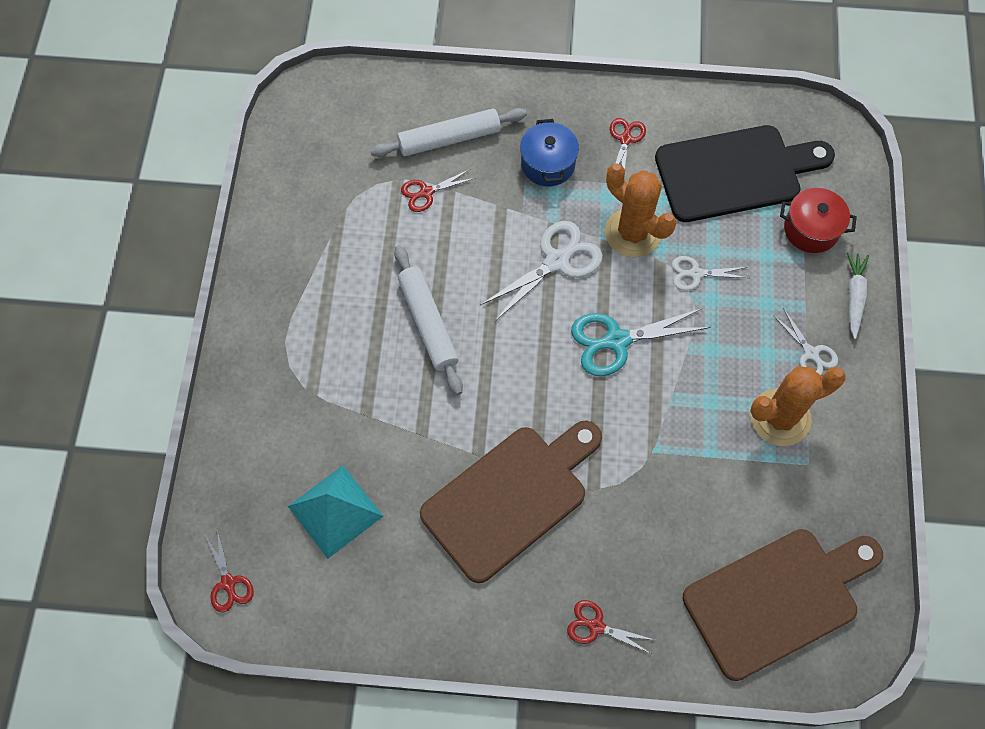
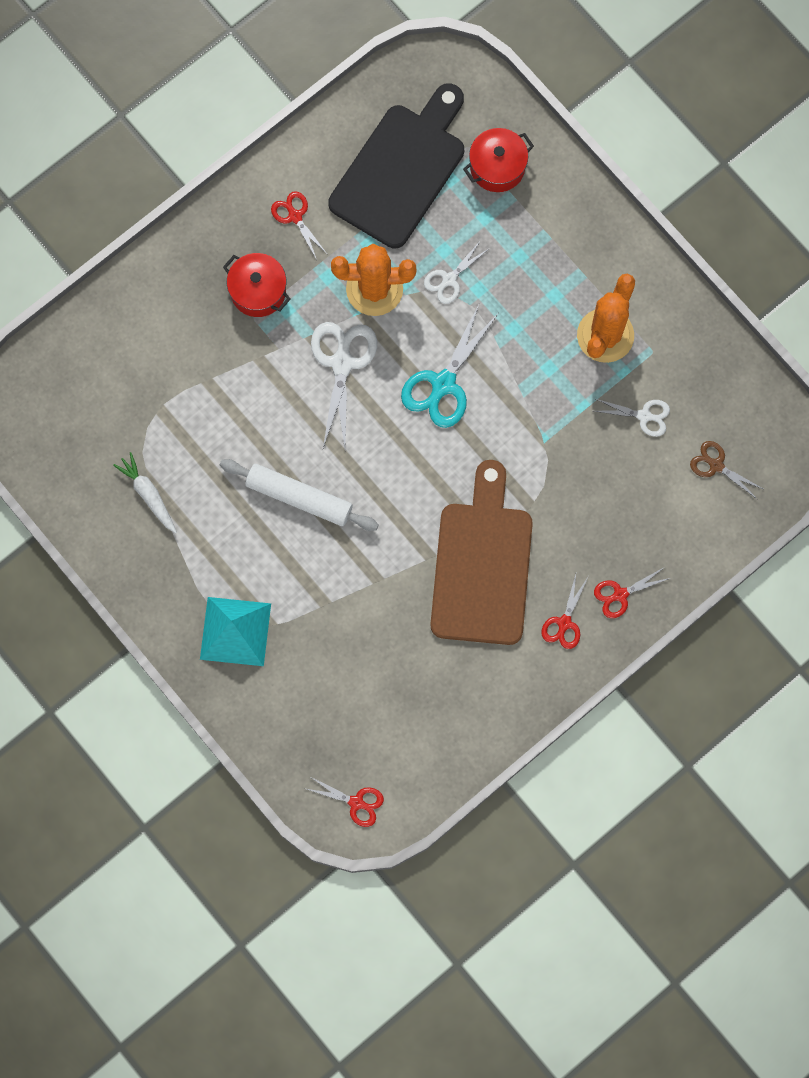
camera: 45 degrees left, 10 degrees up
turquoise pyramid [288,465,383,559] -> turquoise pyramid moved to [200,597,271,666]
white rolling pin [370,108,527,157] -> none
red scissors [401,169,475,212] -> red scissors moved to [541,575,588,649]
blue pot [520,119,579,186] -> red pot [223,253,291,317]
brown cutting board [683,529,883,681] -> brown scissors [690,441,765,500]
white scissors [773,308,838,375] -> white scissors moved to [594,398,670,437]
white carrot [847,252,869,339] -> white carrot moved to [113,452,177,533]

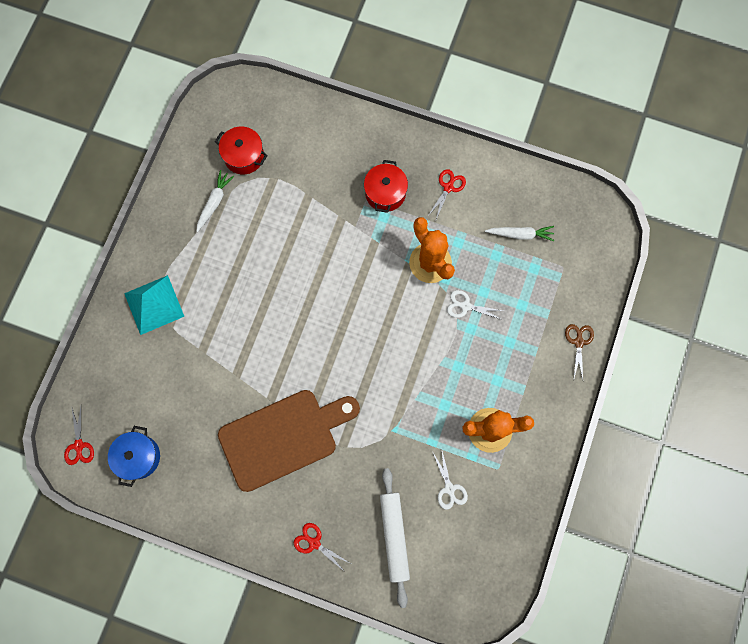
camera: 60 degrees right, 0 degrees up
white rolling pin [220,459,379,531] -> white rolling pin moved to [380,468,410,608]
white scissors [311,322,377,448] -> none
black cutting board [328,83,464,248] -> white carrot [485,226,554,241]
turquoise scissors [401,305,498,428] -> none
red pot [463,128,534,192] -> red pot moved to [215,127,268,174]
red scissors [541,575,588,649] -> none
brown scissors [690,441,765,500] -> brown scissors moved to [565,324,594,381]
none -> blue pot [108,426,160,487]

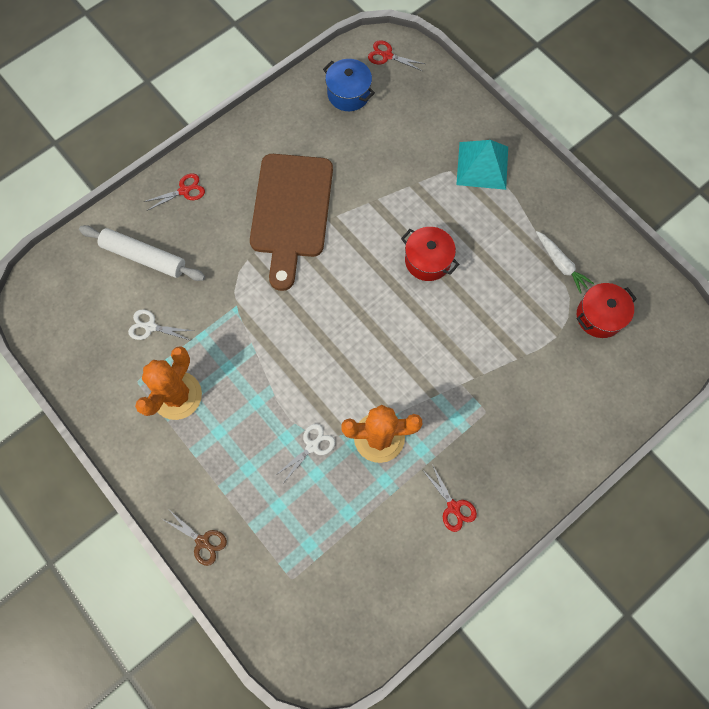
camera: 120 degrees right, 5 degrees down
red pot [364,160,408,213] -> red pot moved to [401,227,459,281]
white carrot [485,226,554,241] -> none

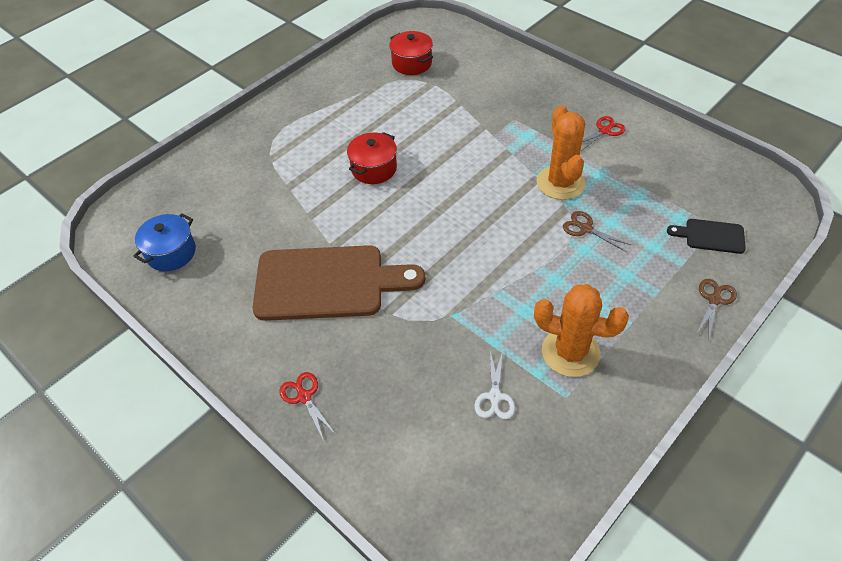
camera: 95 degrees left, 20 degrees down
white rolling pin [79,225,205,281] -> none
white scissors [276,424,335,482] -> brown scissors [563,211,631,252]
red scissors [368,40,425,71] -> none
turquoise pyramid [456,140,508,190] -> none
white carrot [536,231,594,294] -> none
none -> black cutting board [667,219,746,254]

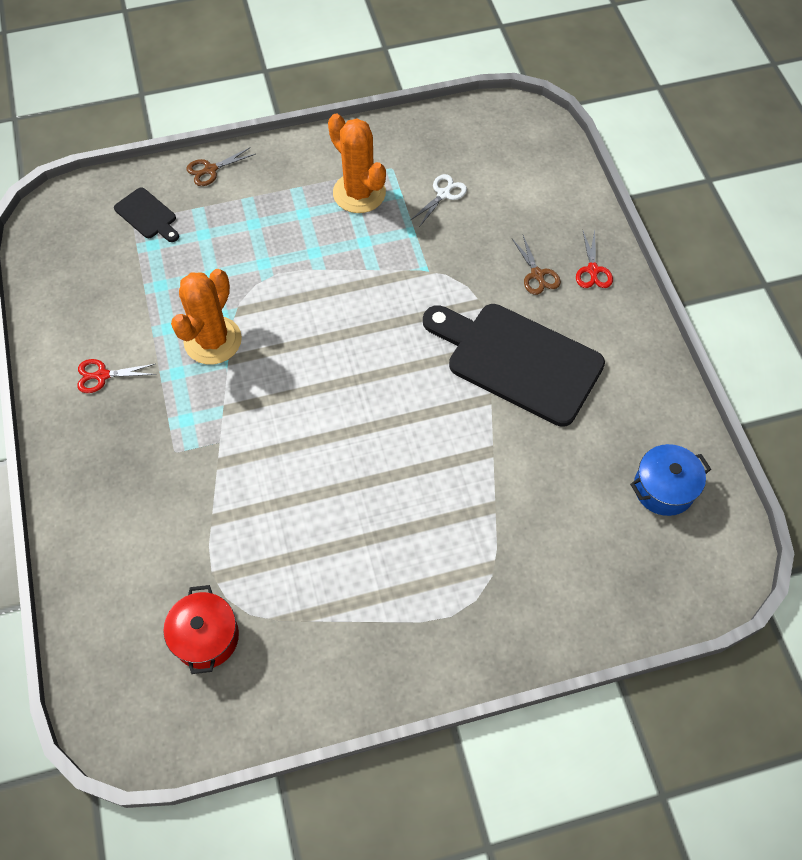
camera: 150 degrees left, 10 degrees up
brown cutting board [253,245,425,321] -> black cutting board [423,304,605,427]
red pot [347,132,397,184] -> none
brown scissors [563,211,631,252] -> brown scissors moved to [512,235,561,295]

